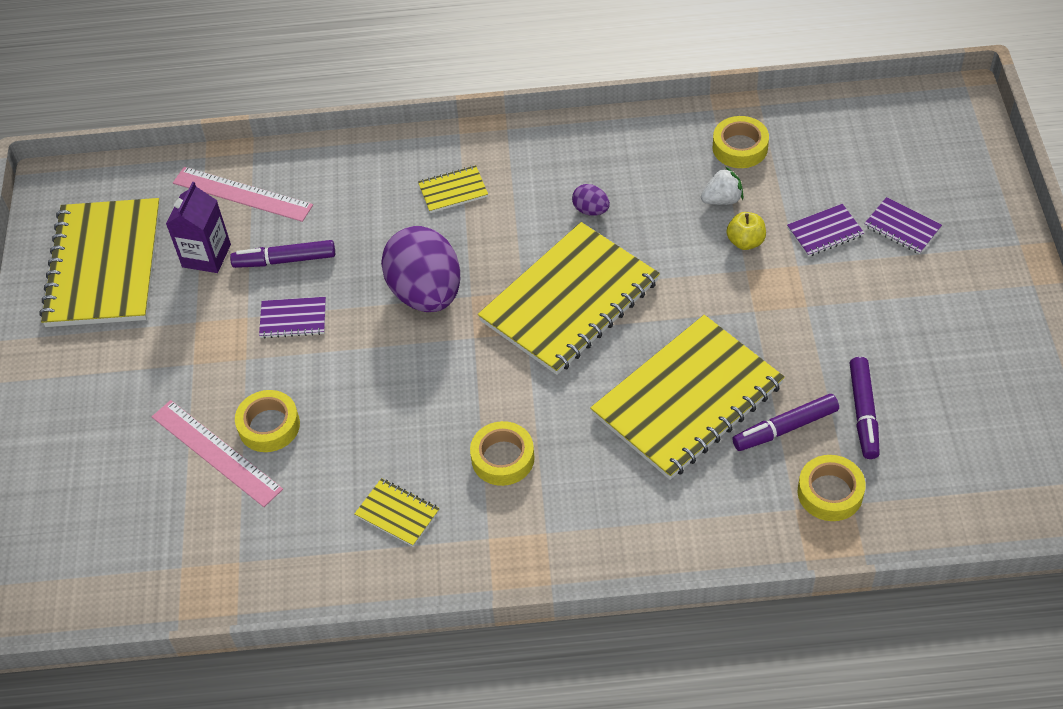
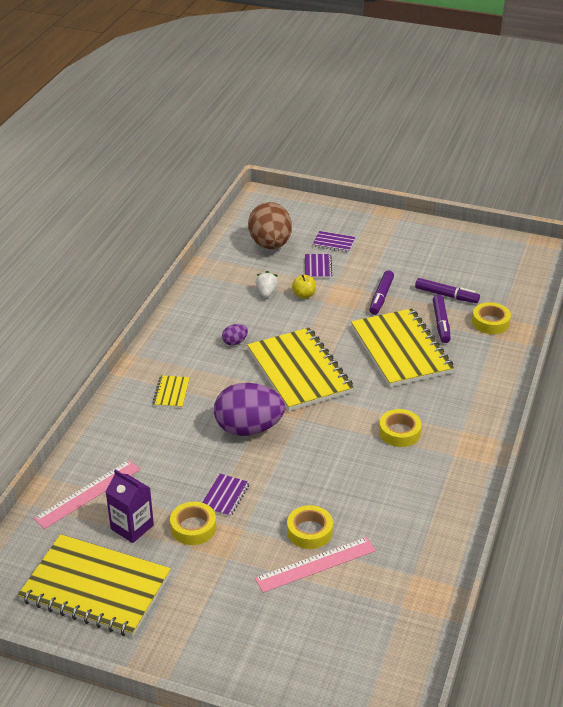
camera: 70 degrees left, 15 degrees down
purple marker [230,240,335,268] -> purple marker moved to [369,270,394,315]
yellow notebook [354,478,440,547] -> none
yellow tape [712,116,769,168] -> yellow tape moved to [170,502,216,545]
purple notebook [864,197,942,254] -> purple notebook turned 45 degrees clockwise [313,231,355,252]
none -> brown egg [248,202,292,249]

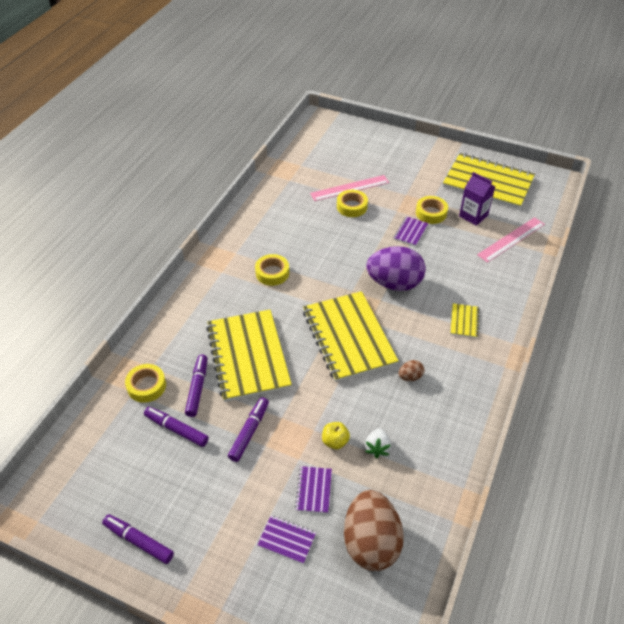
camera: 175 degrees left, 10 degrees up
purple egg [222,324,248,346] -> brown egg [399,360,424,381]
none -> purple marker [102,514,174,564]

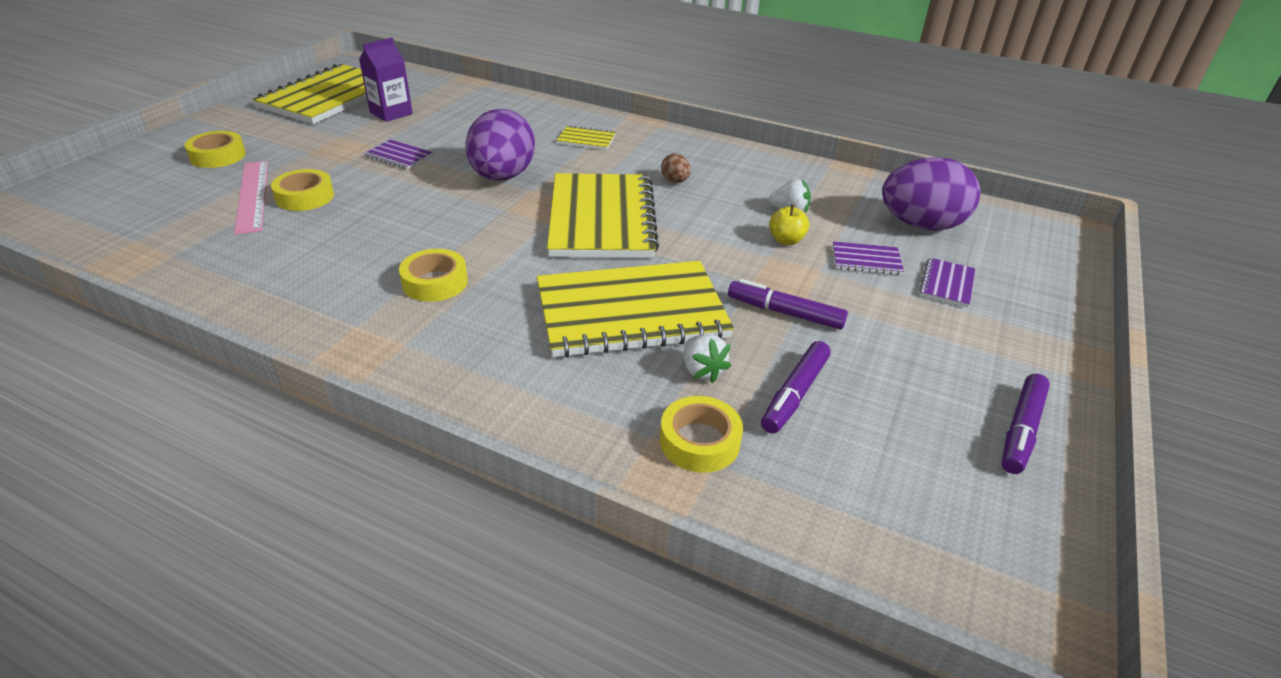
camera: 90 degrees left, 10 degrees down
purple marker [185,354,208,417] -> white strawberry [684,334,731,383]
yellow notebook [303,291,399,382] -> yellow notebook turned 75 degrees counterclockwise [547,173,659,258]
brown egg [344,490,404,571] -> purple egg [882,157,980,231]
yellow tape [416,196,448,224] -> yellow tape moved to [185,131,246,168]
pink ruler [477,217,545,263] -> none

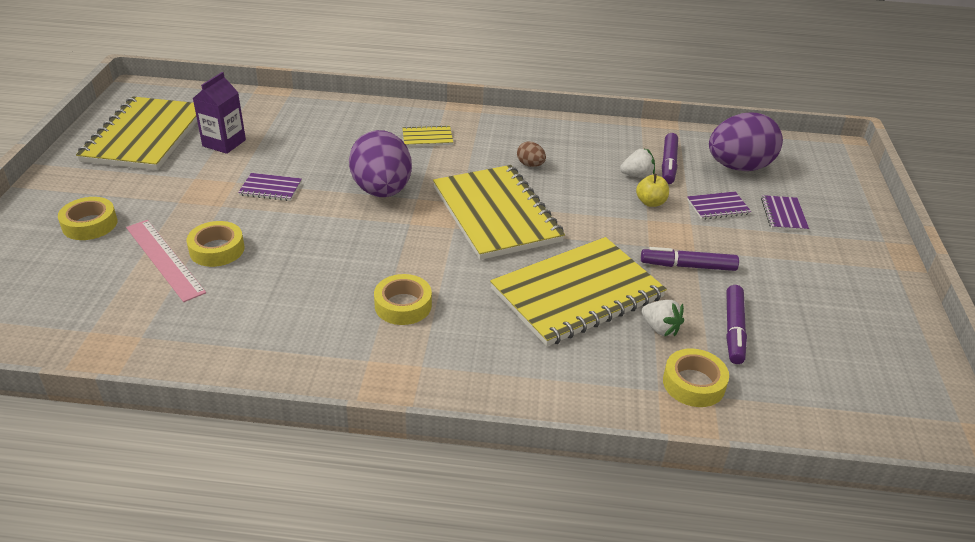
camera: 20 degrees left, 0 degrees up
purple marker [1001,374,1050,474] -> purple marker moved to [662,133,678,184]

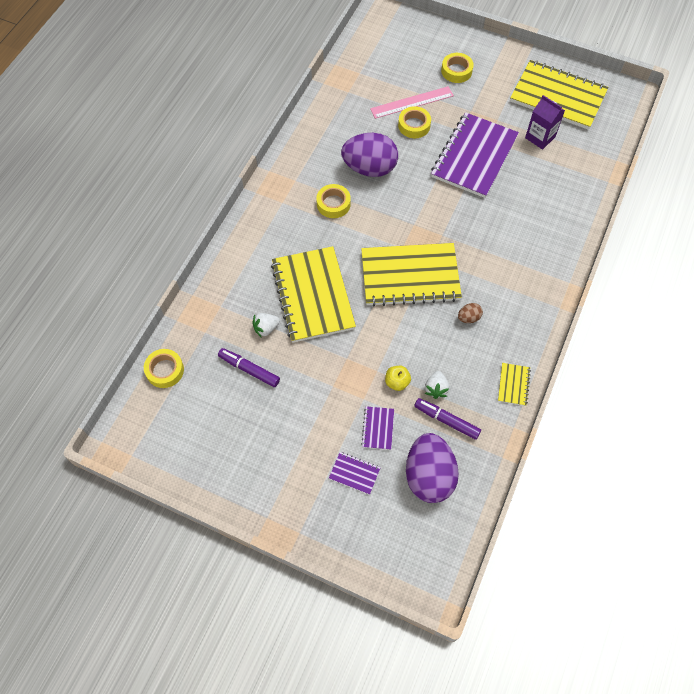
camera: 110 degrees right, 25 degrees up
purple notebook [238,173,302,201] -> purple notebook [431,112,519,198], size x2.40
purple egg [349,130,412,197] -> purple egg moved to [341,133,398,177]
yellow notebook [402,125,453,147] -> yellow notebook moved to [498,363,531,406]
purple marker [641,247,739,271] -> none
yellow tape [663,349,729,407] -> yellow tape moved to [144,349,184,388]

